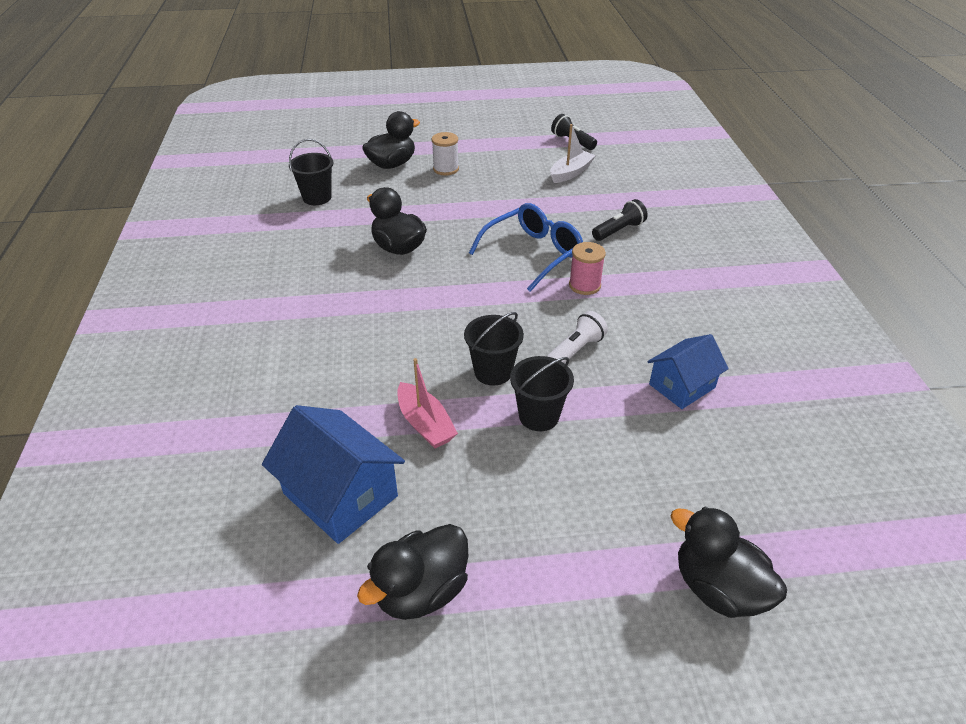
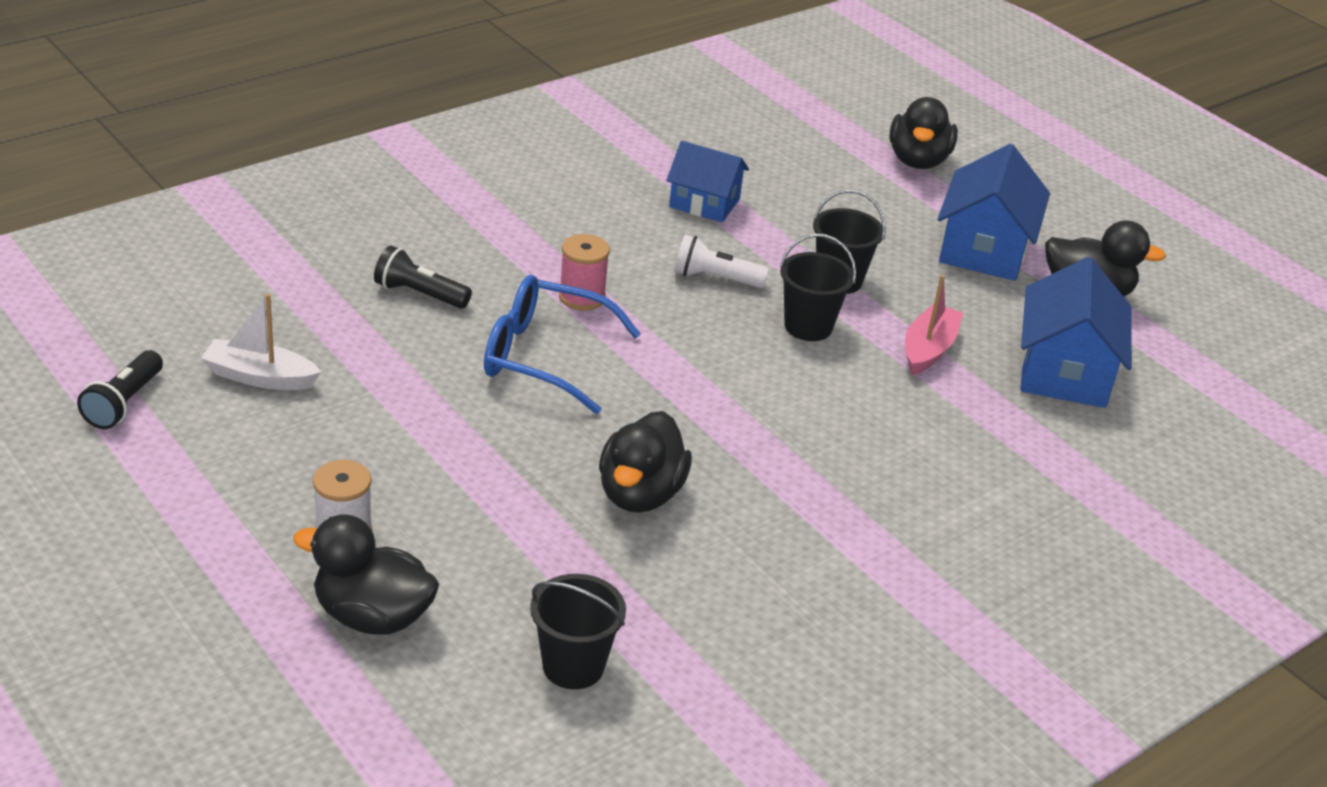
camera: 125 degrees left, 5 degrees down
none -> blue house [938,144,1050,281]

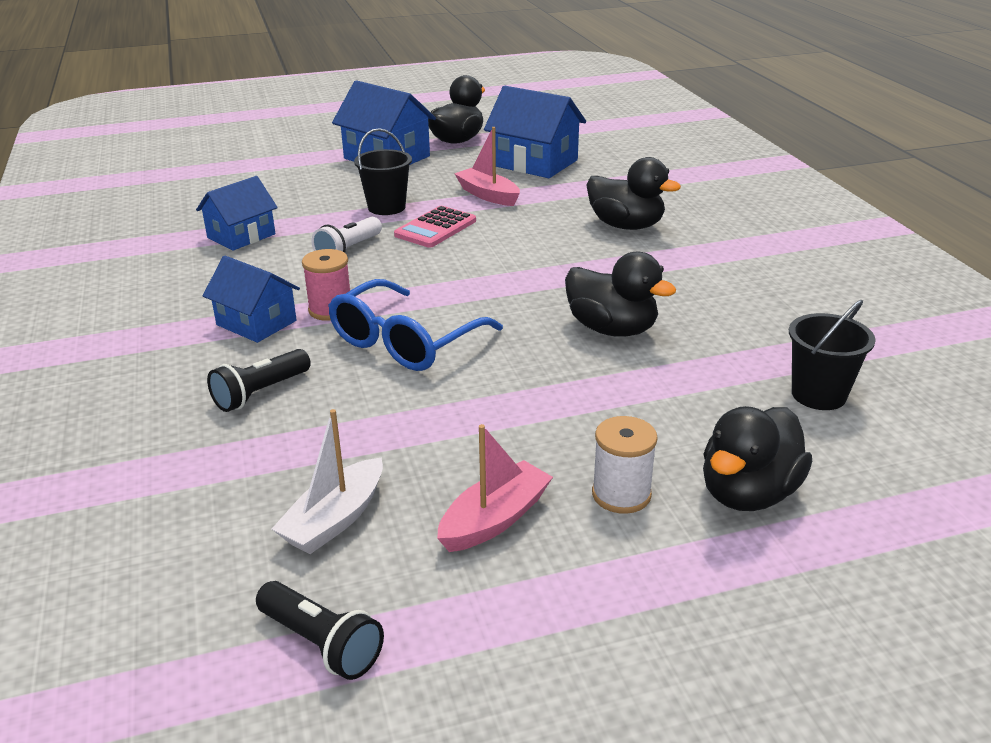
camera: 65 degrees left, 5 degrees down
black bucket [780,234,856,341] -> pink calculator [394,206,476,248]
black duck [889,97,958,169] -> black duck moved to [586,157,681,230]
none -> blue house [203,256,300,343]
none -> pink boat [437,424,553,552]

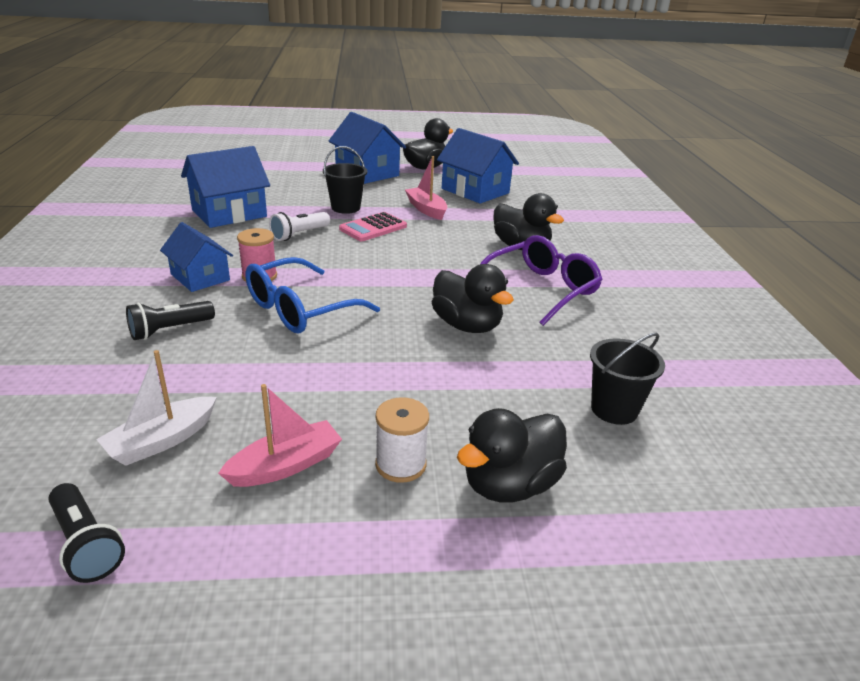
camera: 10 degrees right, 0 degrees up
blue house [196,176,278,251] -> blue house [181,146,270,228], size x1.52
none -> purple glasses [480,235,603,326]

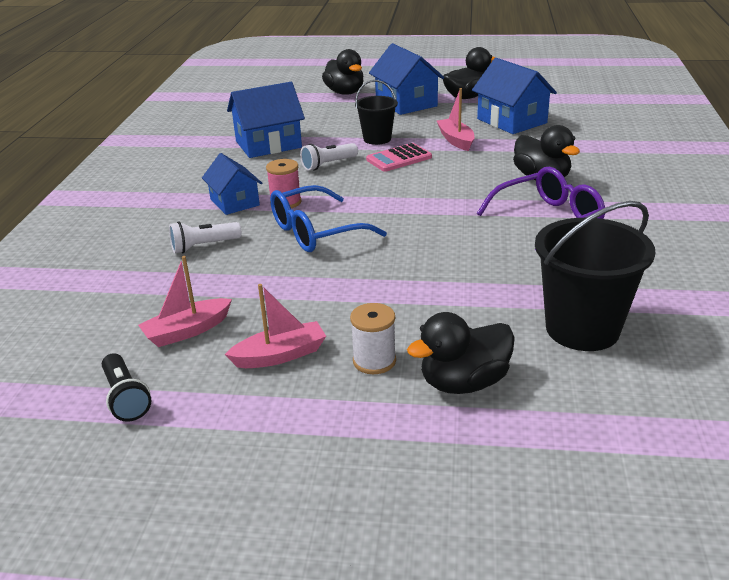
camera: 15 degrees right, 0 degrees up
white boat [96,350,217,466] -> pink boat [138,256,232,347]
black flashlight [126,301,215,340] -> white flashlight [169,221,242,253]
black duck [432,264,514,333] -> black duck moved to [322,49,363,95]
black bucket [590,333,665,425] -> black bucket [535,201,656,351], size x1.68

